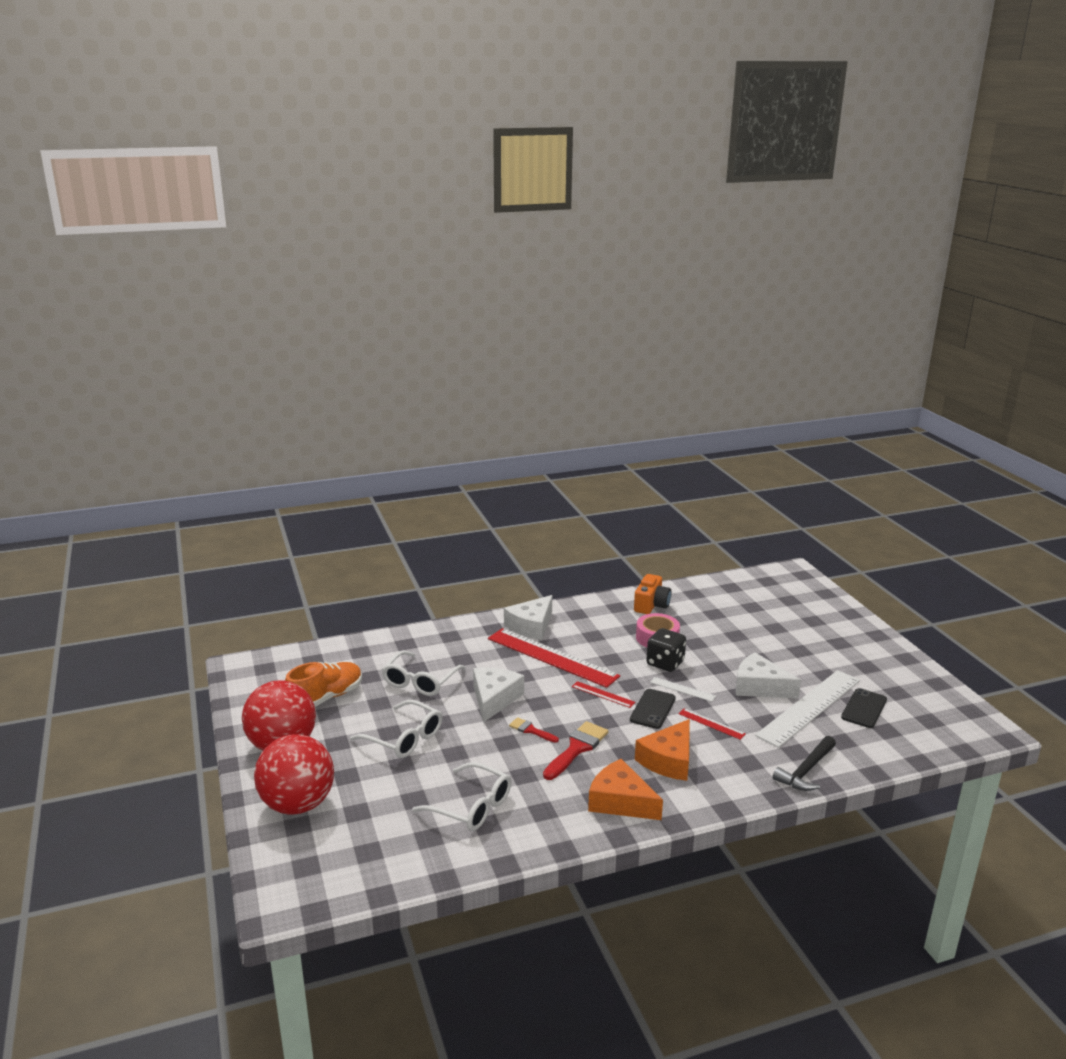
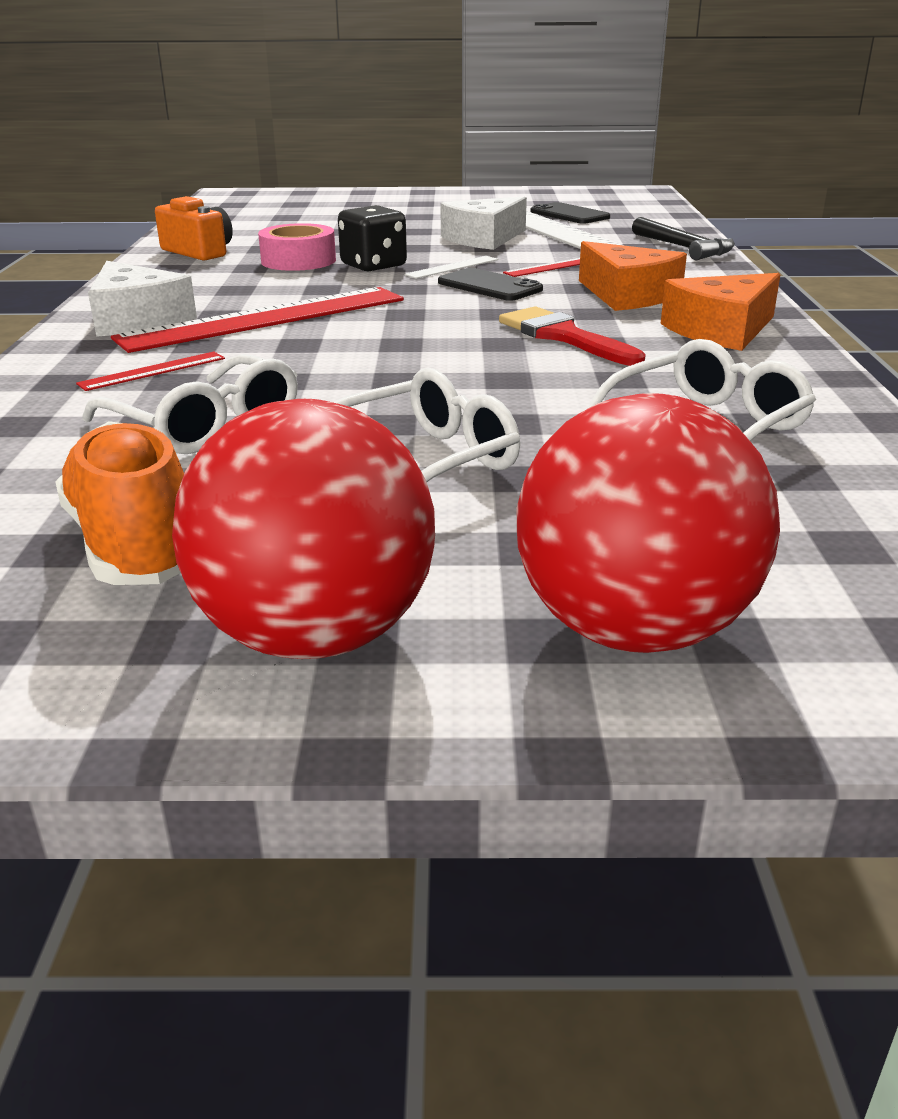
camera: 70 degrees left, 5 degrees up
white cheese [473,667,524,723] -> none
red brush [509,717,559,743] -> none
red ruler [572,681,635,708] -> red ruler moved to [76,351,225,391]

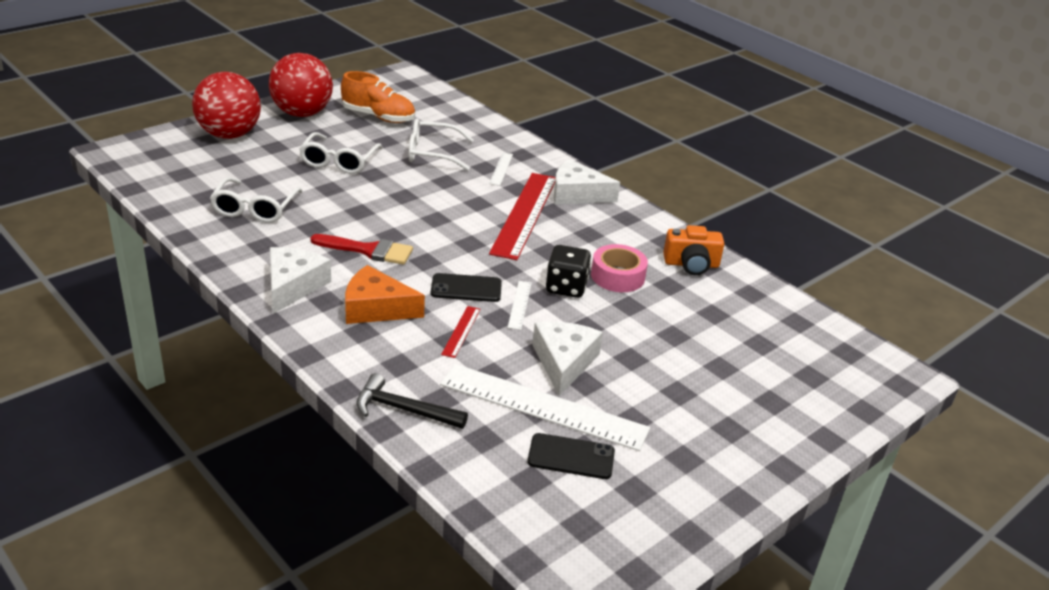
camera: 135 degrees right, 5 degrees up
red ruler [76,351,225,391] -> white ruler [489,152,513,186]
orange cheese [661,273,781,351] -> white cheese [270,247,331,314]

